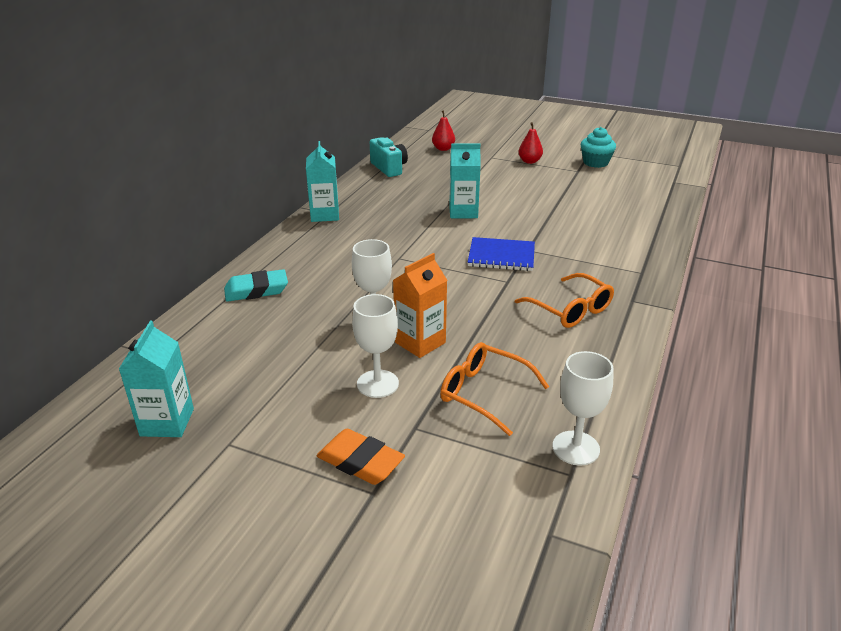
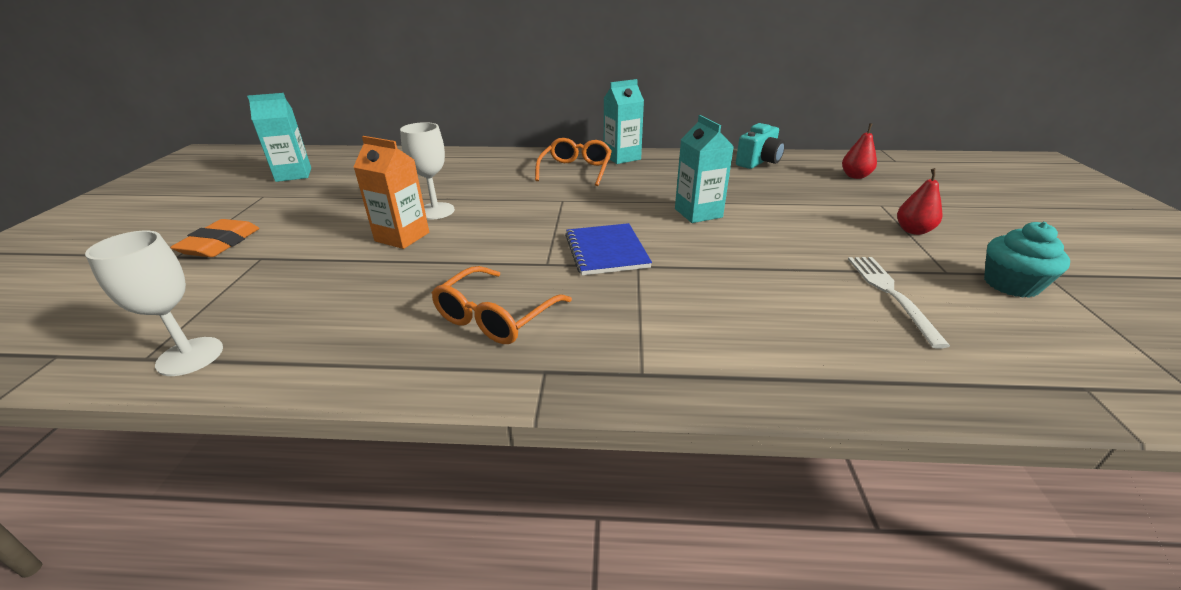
camera: 70 degrees right, 0 degrees up
turquoise eraser [224,269,288,302] -> none
white goblet [352,294,399,398] -> none
orange glasses [440,342,549,436] -> orange glasses moved to [535,138,612,186]
none -> white fork [848,257,950,349]

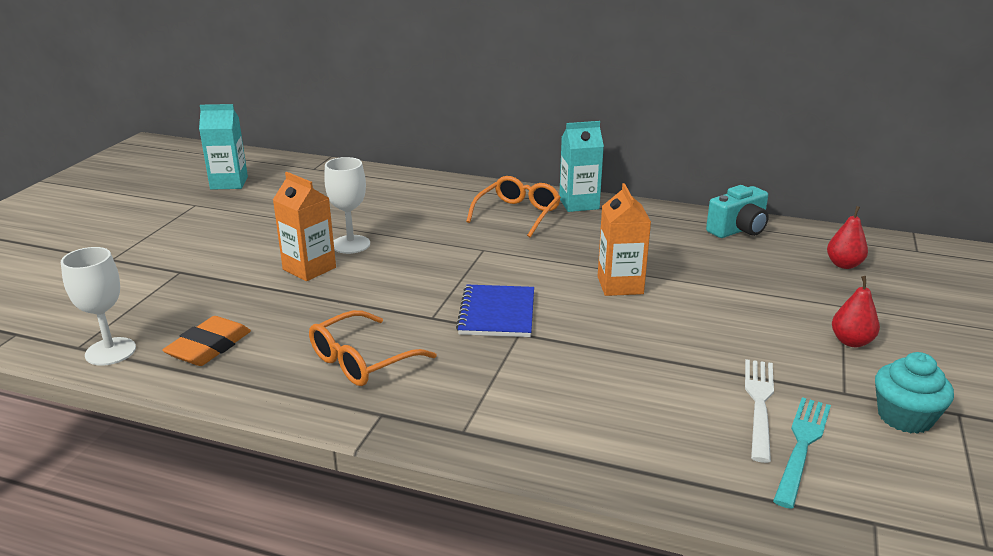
camera: 15 degrees right, 5 degrees down
orange eraser [170,219,259,257] -> orange eraser moved to [162,316,251,366]
turquoise carton [675,115,734,223] -> orange carton [598,183,651,296]
none -> turquoise fork [773,397,831,509]

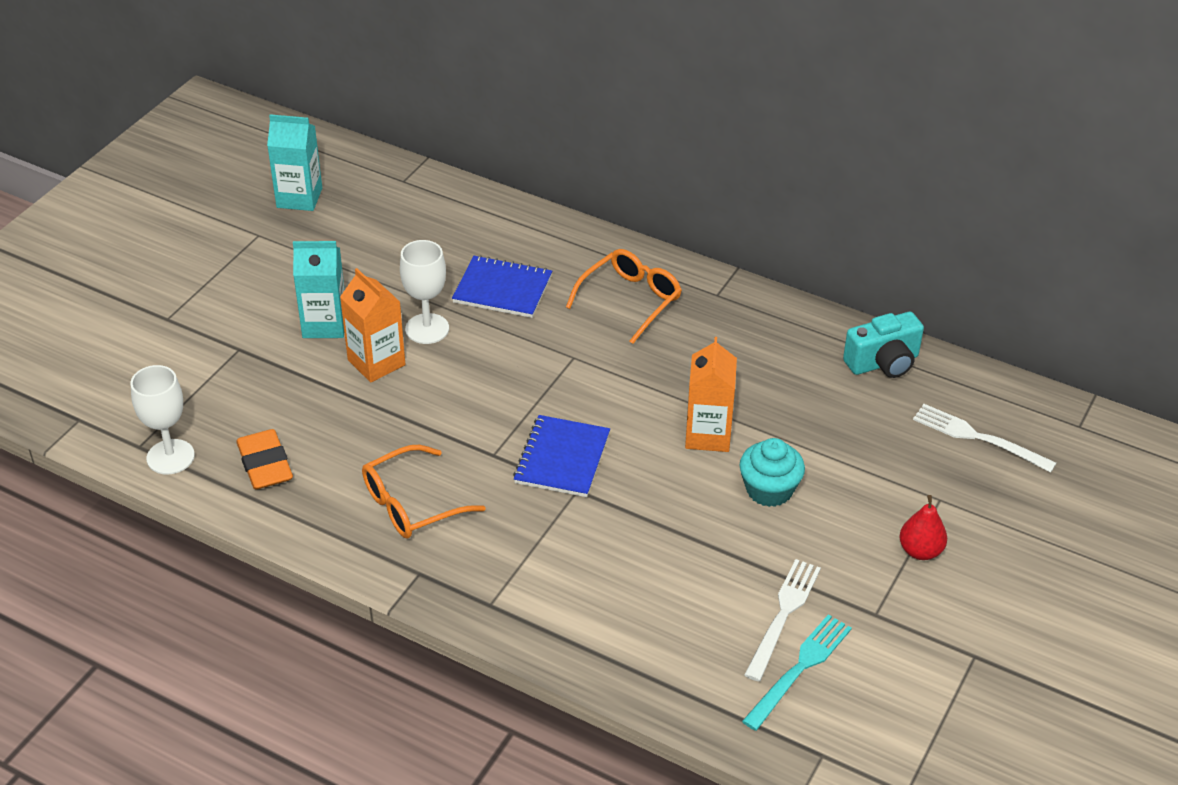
camera: 10 degrees right, 15 degrees up
orange eraser [162,316,251,366] -> orange eraser turned 60 degrees counterclockwise [236,429,293,489]
turquoise carton [559,121,604,212] -> turquoise carton moved to [293,241,345,338]
red pear [827,206,868,269] -> white fork [913,404,1056,473]
turquoise cupcake [875,352,954,434] -> turquoise cupcake moved to [740,438,805,507]
none -> blue notebook [452,255,552,318]

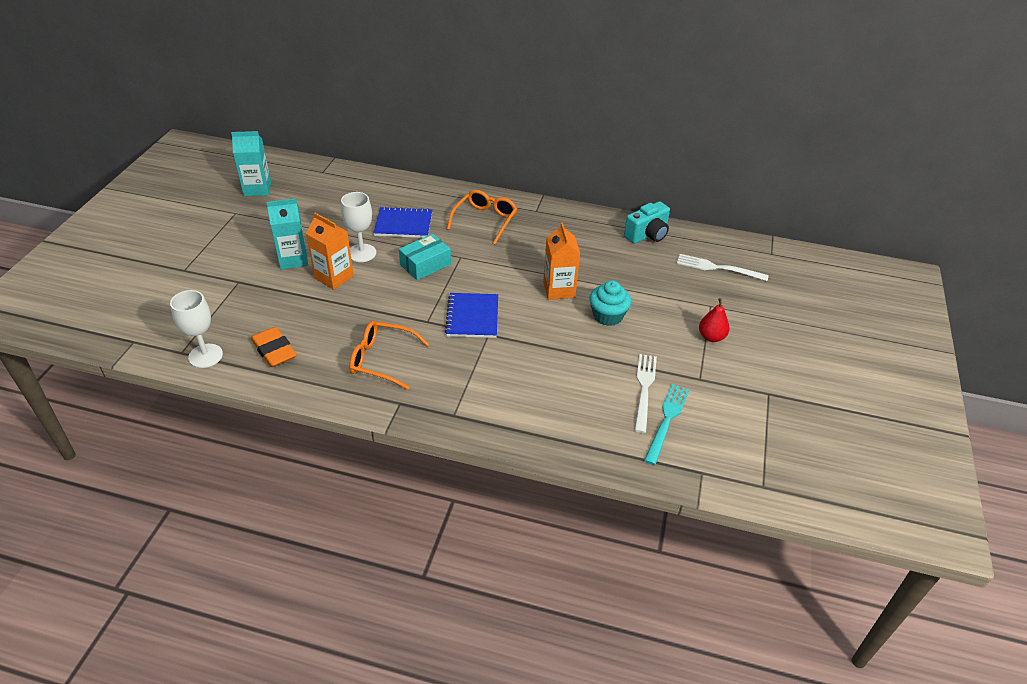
camera: 15 degrees left, 0 degrees up
orange glasses [362,445,486,538] -> orange glasses turned 60 degrees clockwise [349,321,429,390]
none -> turquoise box [399,234,451,280]

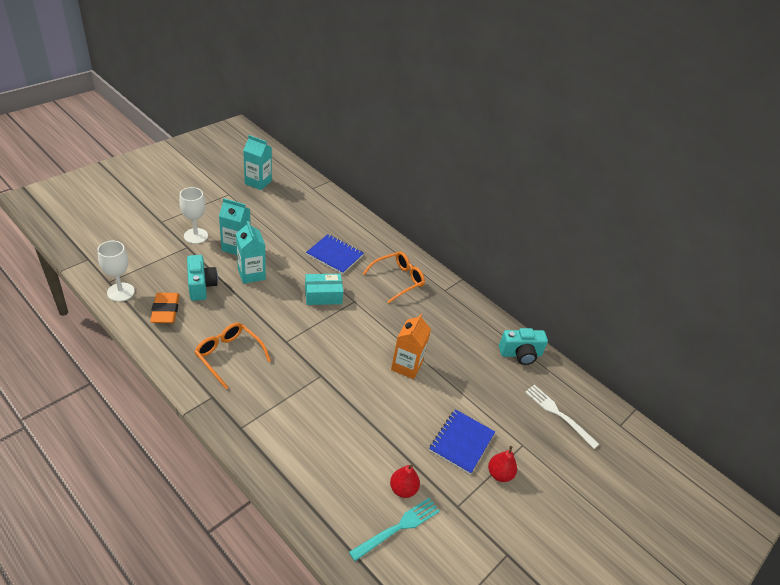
camera: 25 degrees right, 0 degrees up
orange carton [306,213,354,290] -> turquoise carton [236,221,266,284]
white goblet [341,192,376,262] -> white goblet moved to [179,187,208,244]
blue notebook [445,293,498,338] -> blue notebook moved to [429,409,495,474]
turquoise cupcake [590,280,631,326] -> none
white fork [634,354,657,433] -> red pear [390,464,420,498]
none -> turquoise camera [187,255,218,301]

